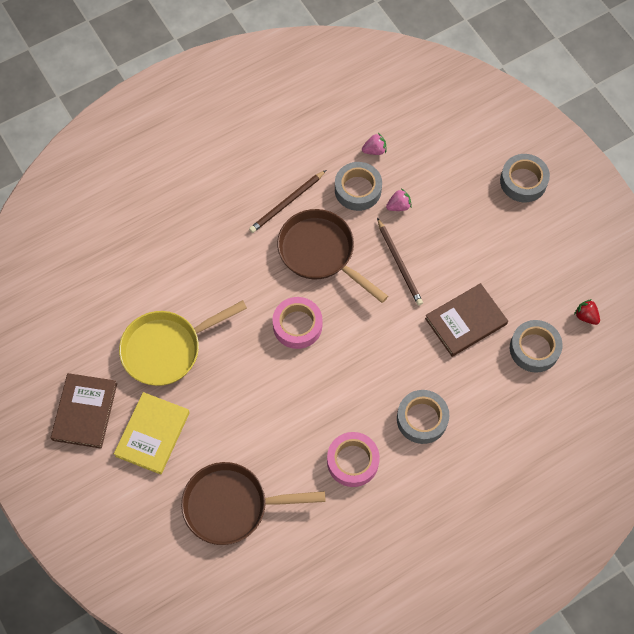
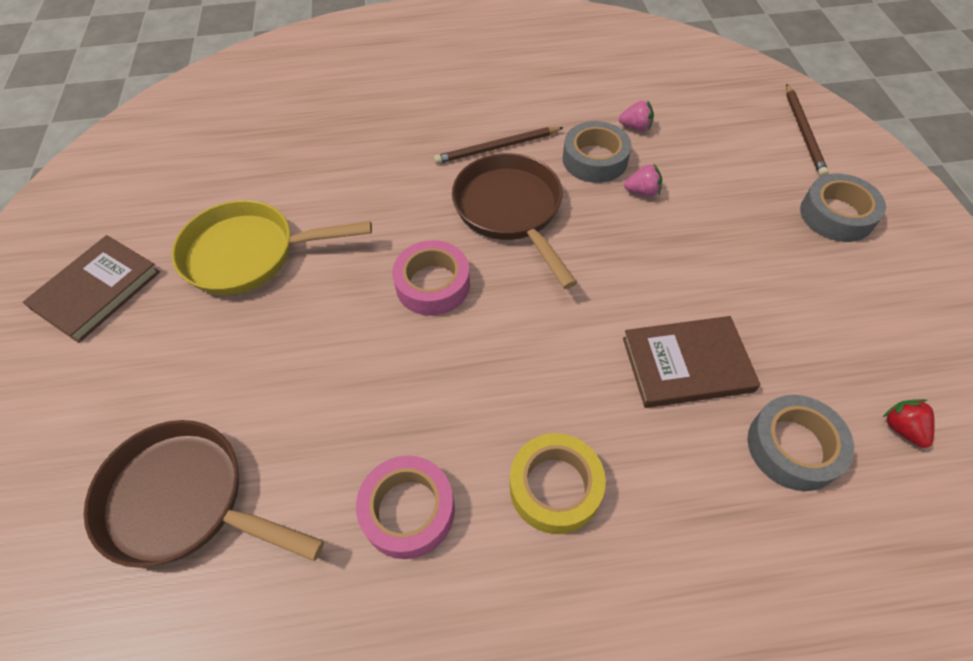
camera: 25 degrees right, 10 degrees down
yellow book [114,392,190,475] -> none
brown pencil [377,218,423,306] -> brown pencil moved to [786,84,829,177]
grey tape [397,390,449,444] -> yellow tape [510,433,606,534]

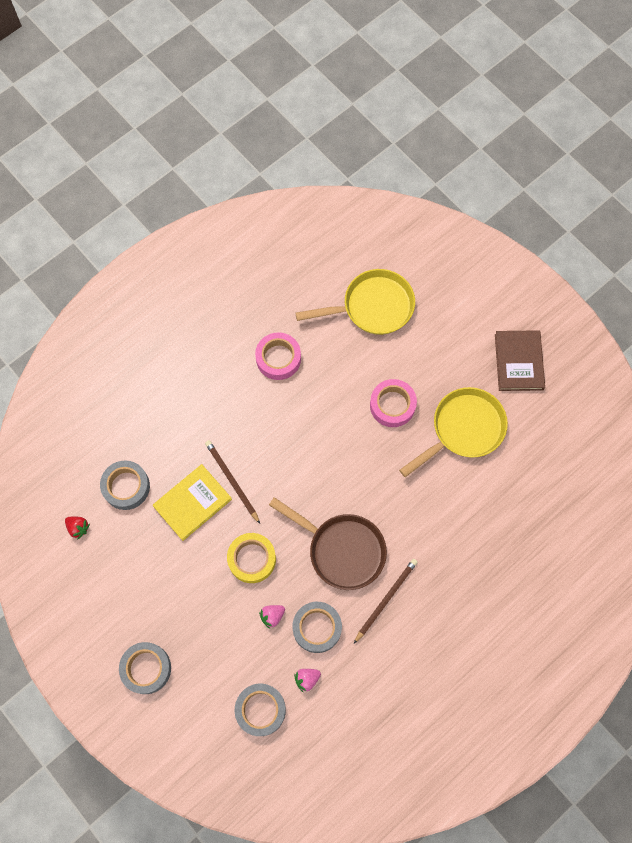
camera: 145 degrees right, 15 degrees up
brown pan [84,420,324,568] -> yellow pan [295,269,415,335]
pink tape [392,240,470,316] -> pink tape moved to [370,379,417,427]
yellow tape [510,433,606,534] -> yellow tape moved to [227,533,276,583]
brown book [623,316,761,408] -> yellow book [153,464,232,541]
brown pencil [786,84,829,177] -> brown pencil moved to [205,440,260,524]
none -> grey tape [235,684,286,736]

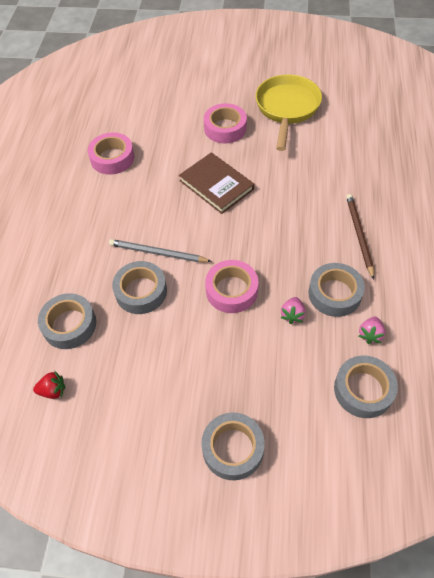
camera: 40 degrees left, 15 degrees down
yellow book [153,464,232,541] -> grey tape [112,261,167,314]
brown pencil [205,440,260,524] -> grey pencil [109,239,212,262]
yellow tape [227,533,276,583] -> pink tape [205,260,258,313]
brown pan [269,497,387,590] -> none
yellow pan [295,269,415,335] -> none
brown book [495,330,545,391] -> brown book moved to [179,152,254,214]

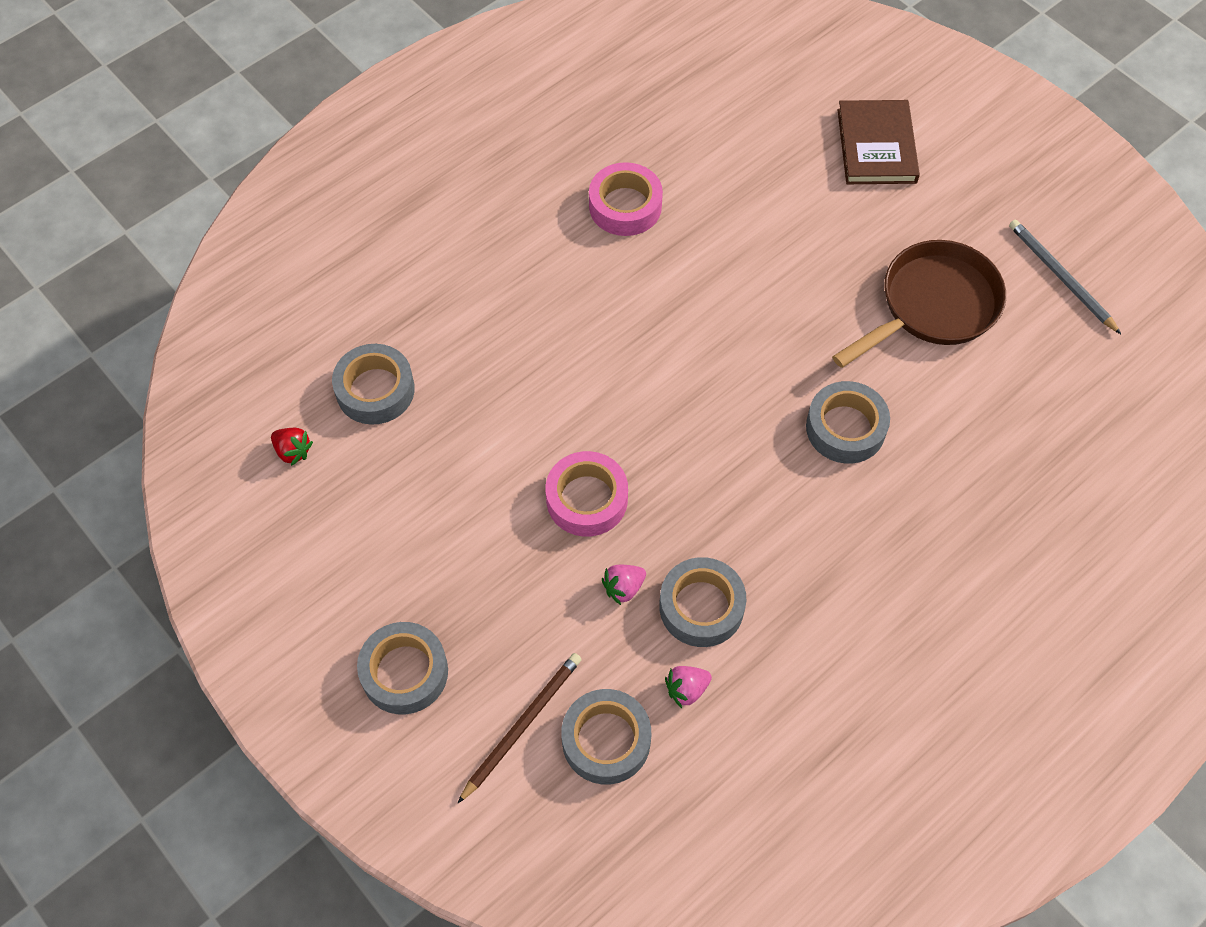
camera: 40 degrees right, 5 degrees up
grey pencil [109,239,212,262] -> grey pencil moved to [1009,219,1121,334]
grey tape [112,261,167,314] -> grey tape moved to [806,381,890,464]
brown book [179,152,254,214] -> brown book moved to [838,100,920,184]
pink tape [204,103,247,143] -> none
yellow pan [256,74,322,151] -> brown pan [832,240,1006,368]
brown pencil [346,194,374,279] -> brown pencil moved to [458,653,582,803]

